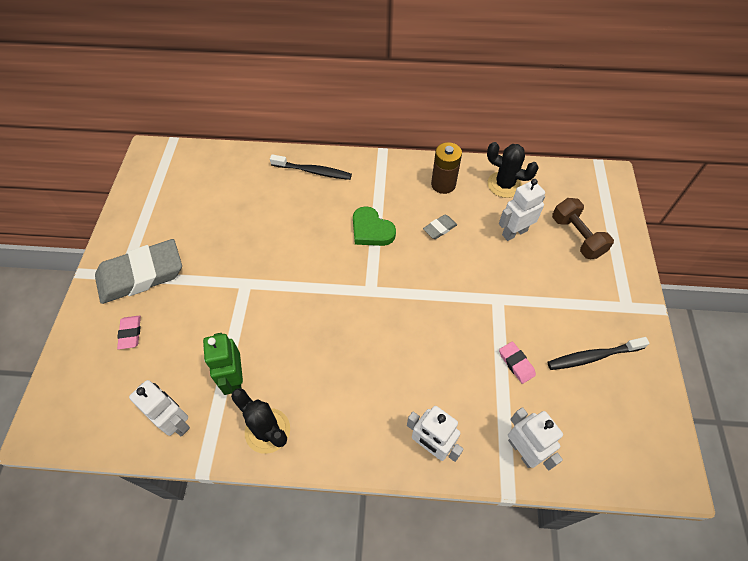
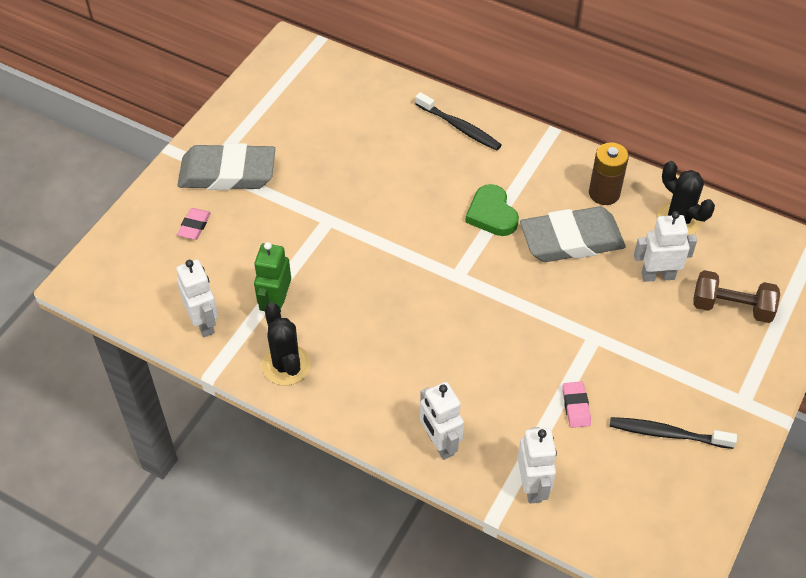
camera: 25 degrees right, 5 degrees down
grey eraser [423,214,457,239] -> grey eraser [520,206,626,262], size x2.35
brown dumbbell [552,198,614,259] -> brown dumbbell turned 75 degrees counterclockwise [693,270,780,323]

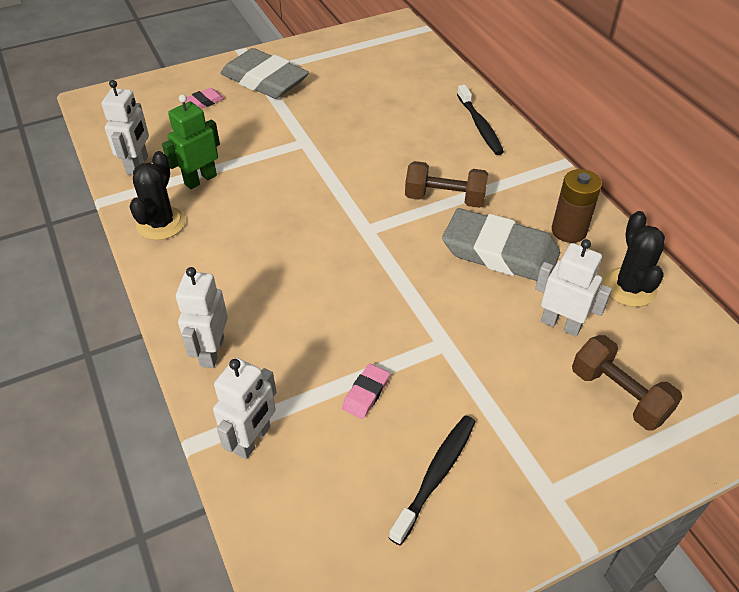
camera: 35 degrees right, 5 degrees down
green heart [465,184,519,236] -> brown dumbbell [405,161,488,208]
black toothbrush [610,417,737,449] -> black toothbrush turned 75 degrees clockwise [389,415,475,545]

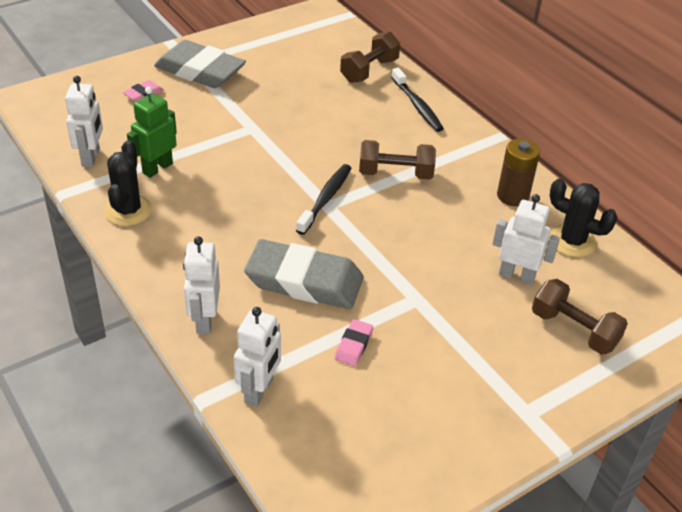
camera: 10 degrees left, 5 degrees down
black toothbrush [389,415,475,545] -> black toothbrush moved to [296,164,351,235]
grey eraser [442,208,560,281] -> grey eraser moved to [244,239,363,309]
black cactus [603,211,665,307] -> black cactus turned 45 degrees counterclockwise [549,178,617,257]
none -> brown dumbbell [340,32,400,83]

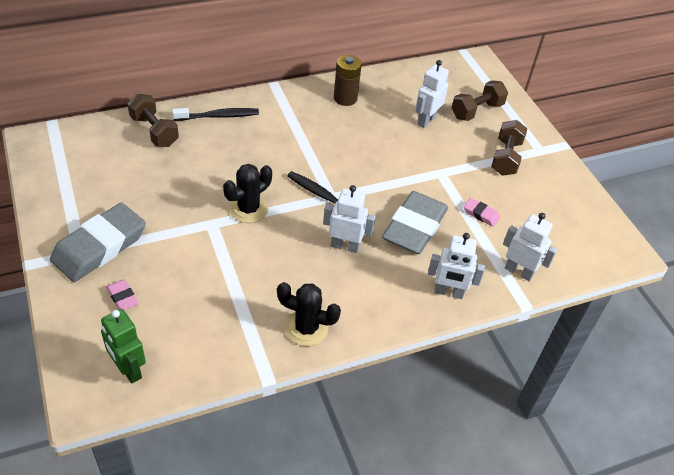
camera: 80 degrees left, 5 degrees up
white robot [65,76,103,167] -> white robot moved to [323,185,376,253]
green robot [127,87,177,178] -> green robot moved to [101,309,146,384]
brown dumbbell [359,140,436,180] -> brown dumbbell moved to [491,120,527,176]
black cactus [549,178,617,257] -> black cactus moved to [223,164,272,223]

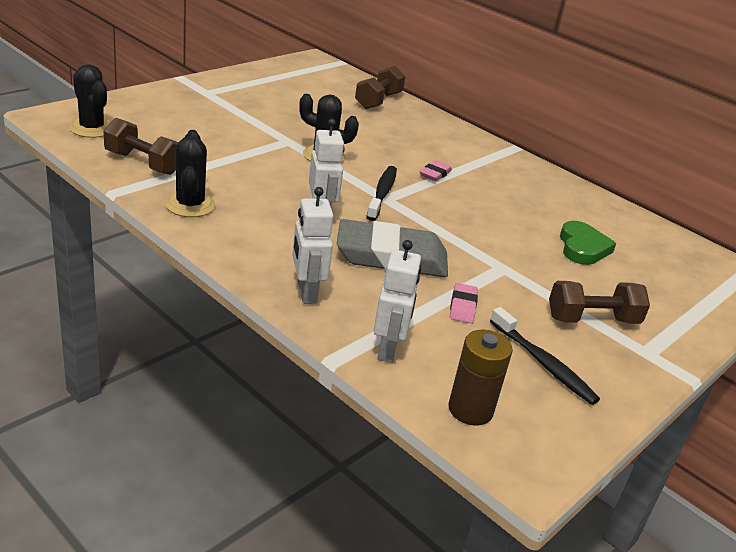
camera: 65 degrees right, 15 degrees down
grey eraser [50,203,146,282] -> none
green robot [101,309,146,384] -> black cactus [69,64,111,138]
pink eraser [106,279,139,310] -> pink eraser moved to [420,160,452,182]
black toothbrush [172,108,259,121] -> black toothbrush moved to [490,307,600,405]
brown battery [334,55,362,106] -> brown battery moved to [449,330,513,426]
white robot [415,60,449,128] -> green heart [560,221,616,265]
brown dumbbell [452,80,508,121] -> brown dumbbell moved to [103,118,179,175]

